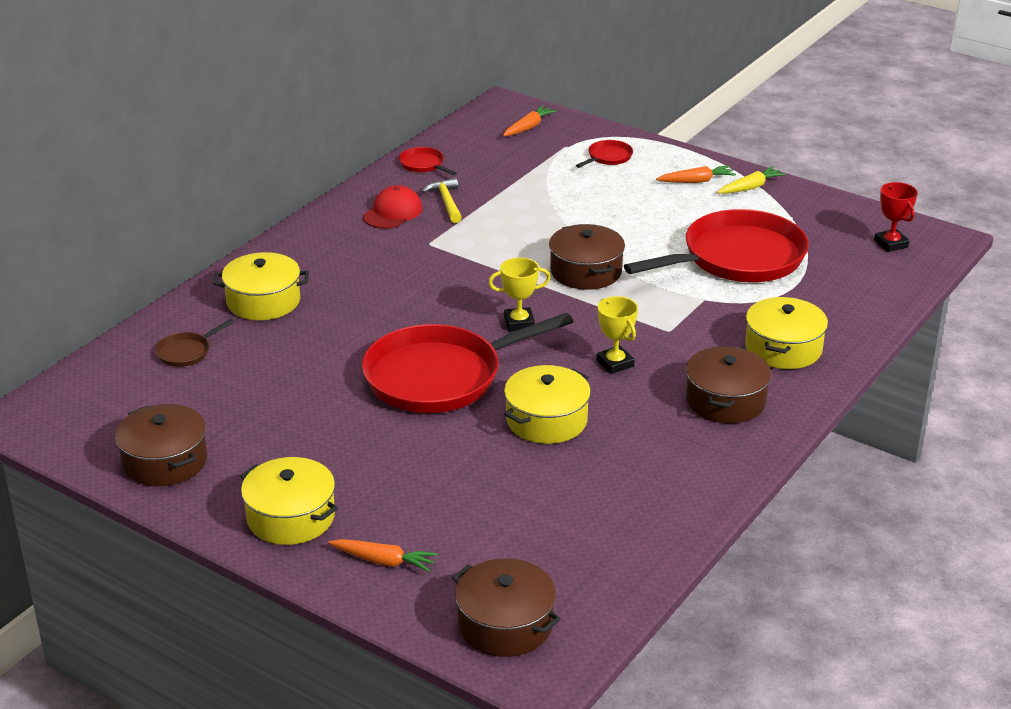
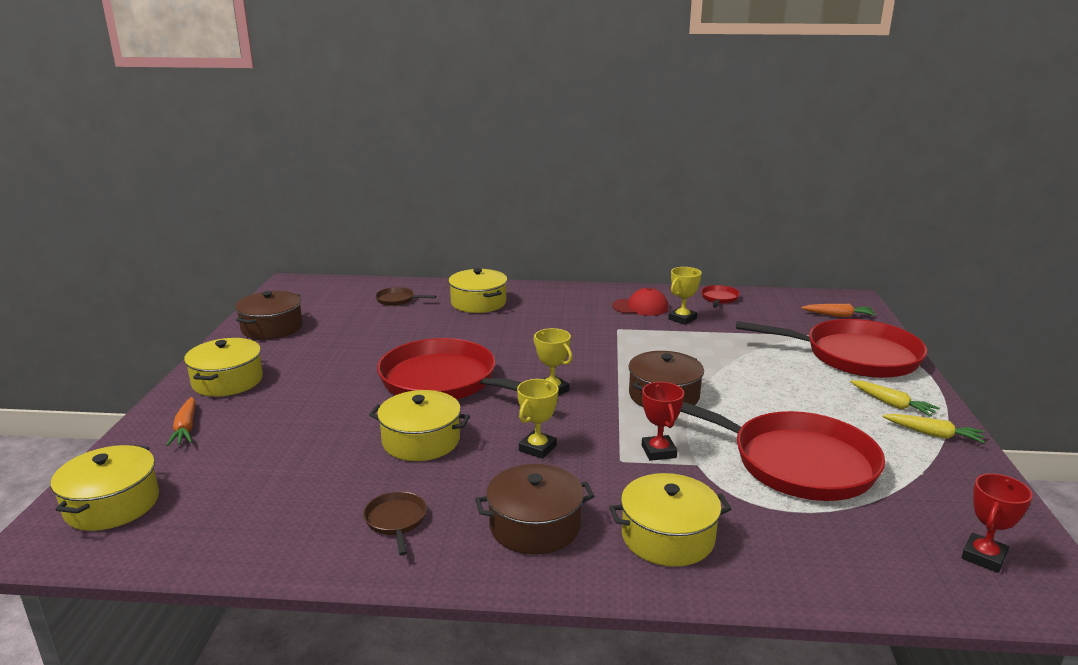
camera: 60 degrees right, 10 degrees down
yellow hammer [422,178,462,223] -> yellow trophy [668,267,702,325]
brown pot [452,558,561,657] -> yellow pot [51,445,159,531]
red pan [576,140,633,168] -> red pan [736,319,927,378], size x2.47
orange carrot [656,165,736,183] -> yellow carrot [850,380,940,417]
none -> brown pan [363,492,427,556]
none -> red trophy [642,382,684,461]

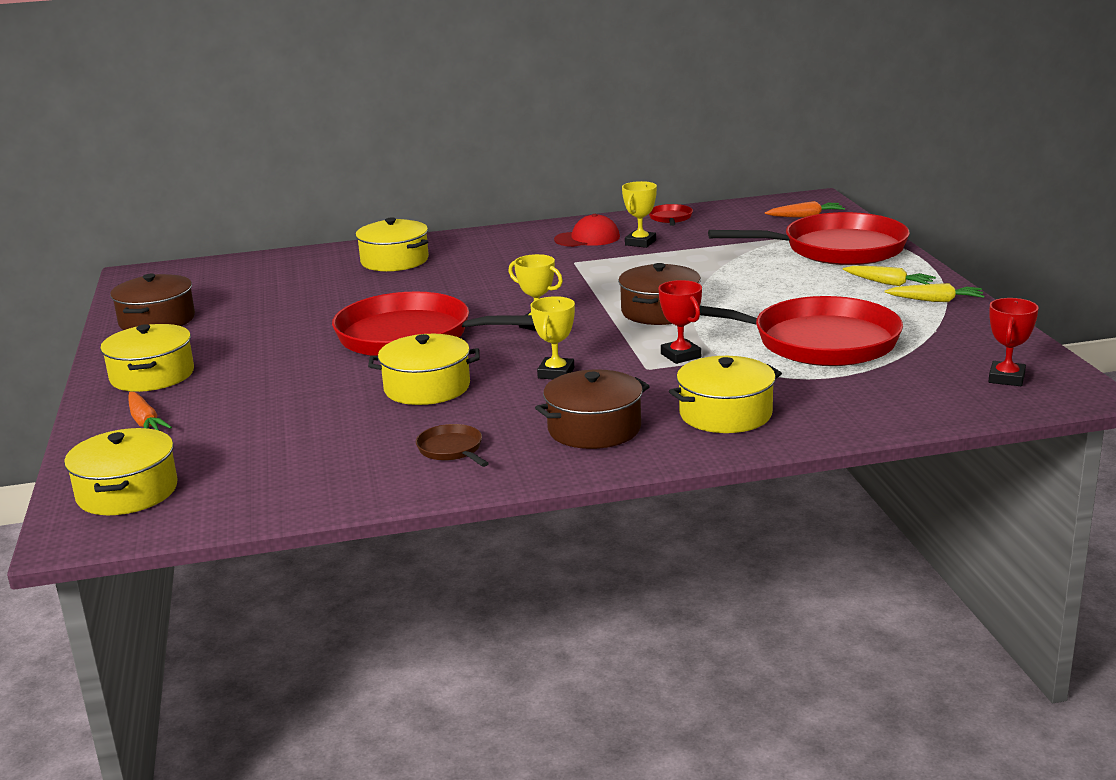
camera: 15 degrees left, 0 degrees up
brown pan [375,287,436,306] -> none

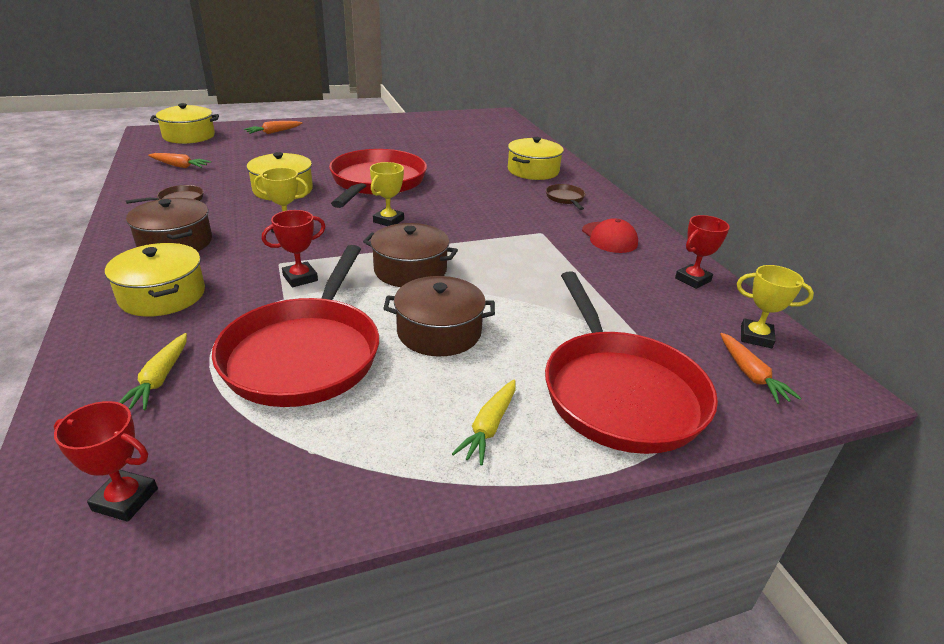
camera: 80 degrees right, 10 degrees up
yellow pot [100,324,194,392] -> none
brown pot [110,274,195,330] -> brown pot moved to [383,276,495,356]
yellow trophy [622,181,657,248] -> yellow trophy moved to [737,265,814,348]
red pan [649,204,693,226] -> red trophy [675,215,730,289]
yellow carrot [884,283,984,302] -> yellow carrot moved to [119,333,187,410]
none -> orange carrot [148,153,211,168]
none -> brown pan [546,184,586,210]

